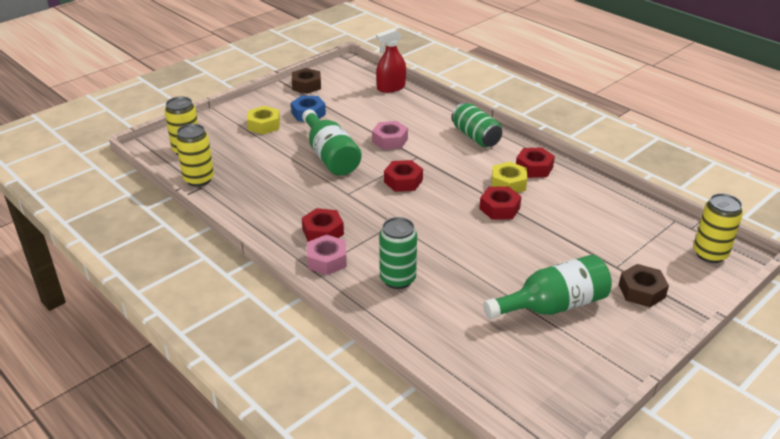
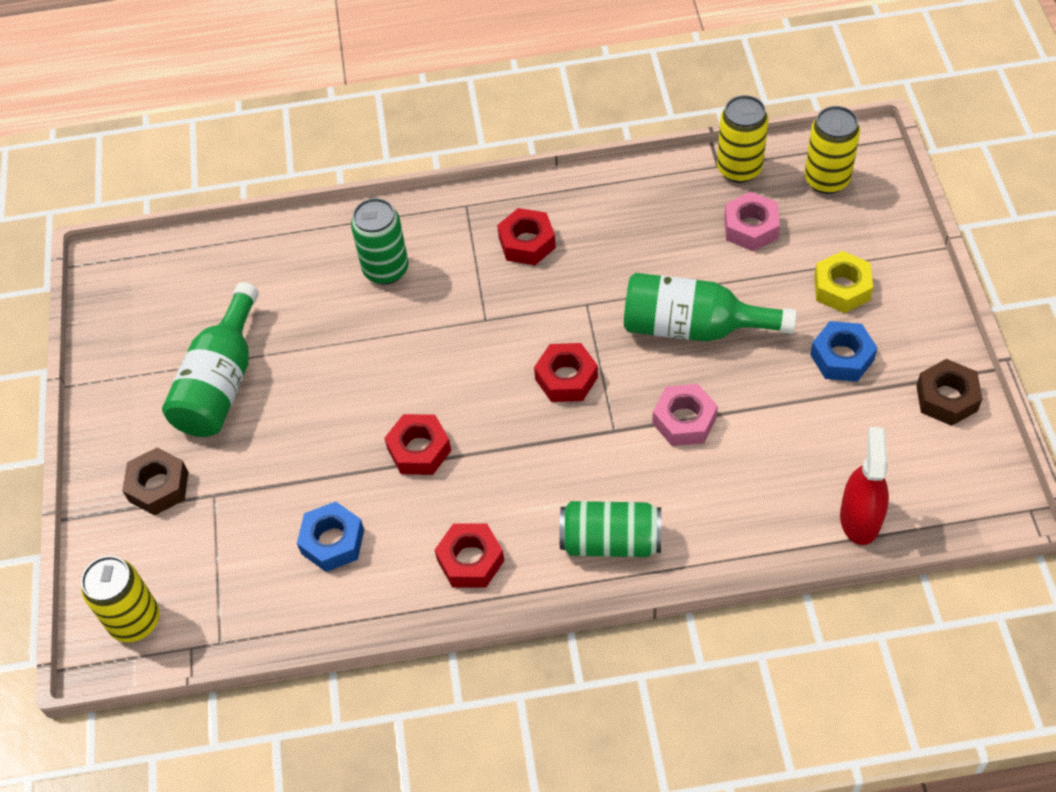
camera: 130 degrees right, 20 degrees up
pink nut [307,235,347,275] -> pink nut moved to [724,192,780,251]
yellow nut [491,162,527,193] -> none
none -> blue nut [297,501,364,572]

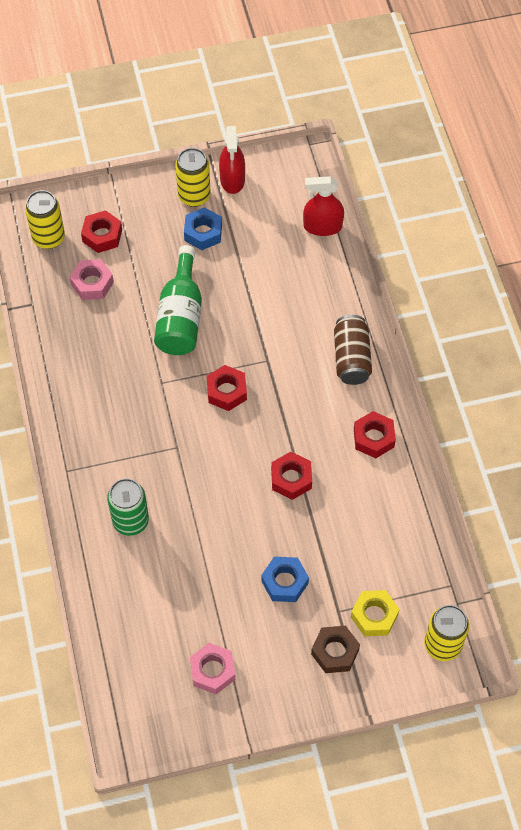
camera: 100 degrees left, 5 degrees up
green bottle [162,282,259,437] -> none
blue nut [297,501,364,572] -> blue nut moved to [261,557,309,602]
red nut [497,208,556,265] -> red nut moved to [81,210,122,253]
green can [559,501,661,557] -> brown can [334,315,372,385]
pink nut [652,384,718,446] -> pink nut moved to [190,643,235,694]
yellow can [717,95,768,183] -> yellow can moved to [175,148,211,207]
yellow nut [814,251,873,313] -> yellow nut moved to [351,590,400,636]
brown nut [916,359,982,426] -> red spray bottle [219,126,245,194]

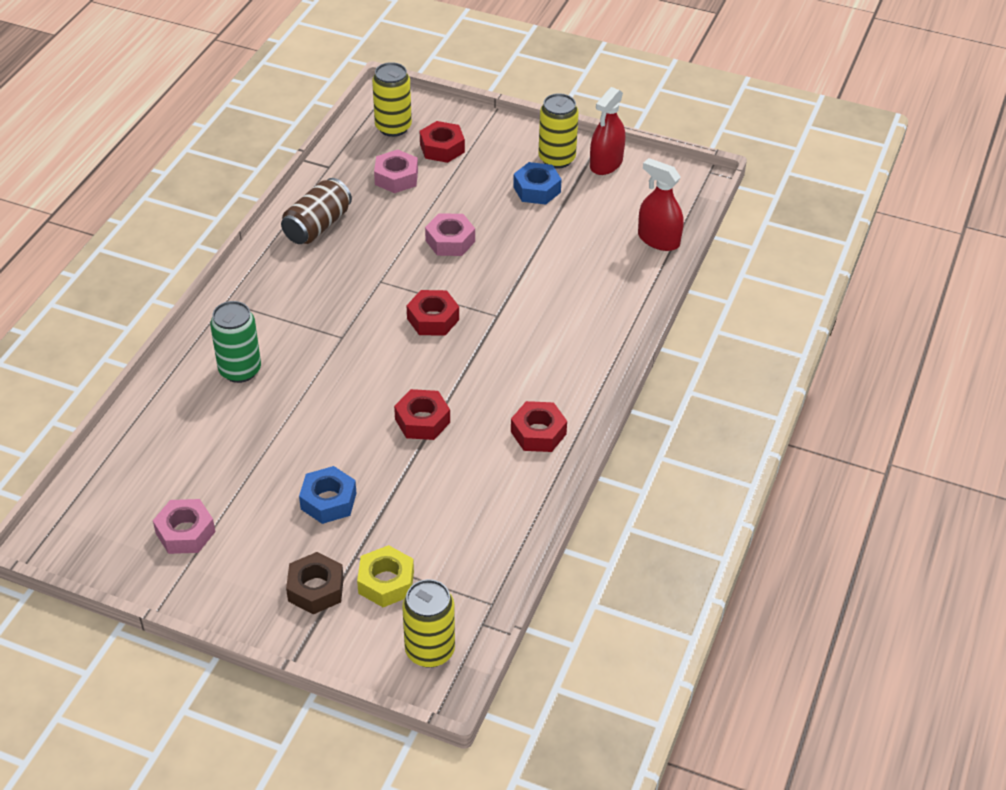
camera: 35 degrees right, 15 degrees down
green bottle [154,245,202,355] -> pink nut [425,213,475,256]
brown can [334,315,372,385] -> brown can moved to [281,178,352,244]

